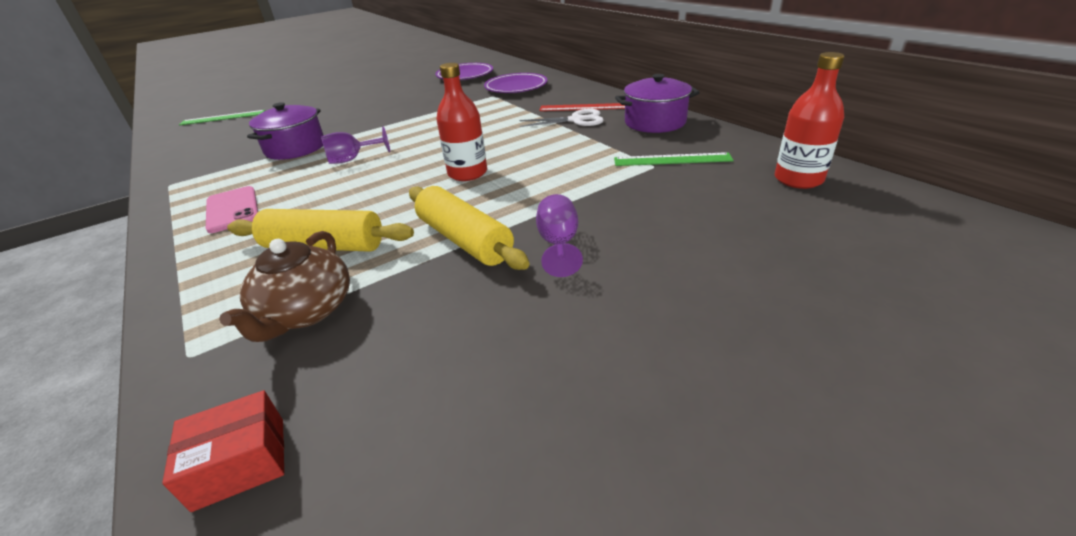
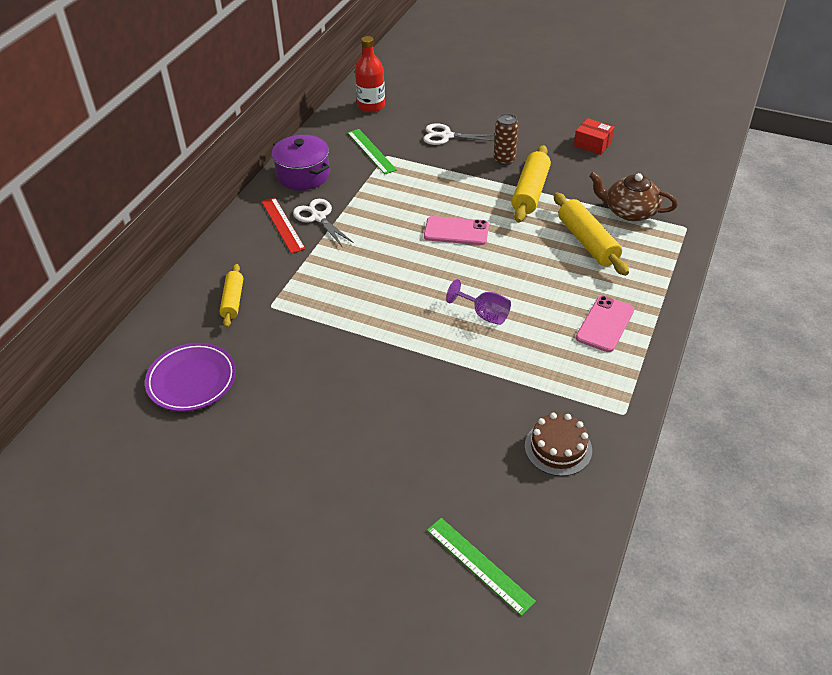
camera: 125 degrees left, 10 degrees up
red box [162,390,284,512] -> red box moved to [574,118,614,155]
brown teapot [219,231,350,342] -> brown teapot turned 135 degrees counterclockwise [589,172,678,221]
purple pot [247,102,324,160] -> none
red bottle [436,63,487,181] -> pink phone [424,216,489,245]
purple plate [484,73,547,93] -> yellow rolling pin [220,264,243,328]
purple goblet [536,194,583,277] -> brown can [494,113,519,165]
none -> white scissors [423,123,495,145]
none -> brown cake [525,413,592,476]

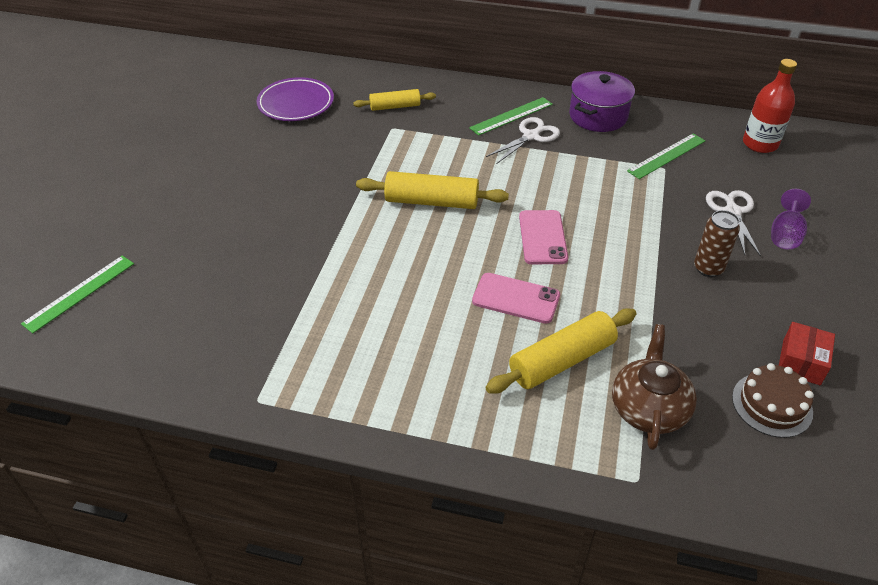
camera: 80 degrees right, 0 degrees up
red ruler [261,197,305,254] -> green ruler [469,97,553,136]
purple goblet [446,279,511,325] -> purple goblet moved to [771,189,811,249]
yellow rolling pin [511,145,551,223] -> yellow rolling pin moved to [356,171,509,209]
brown cake [525,413,592,476] -> brown cake moved to [732,363,814,438]
pink phone [576,296,634,352] -> pink phone moved to [472,273,560,324]

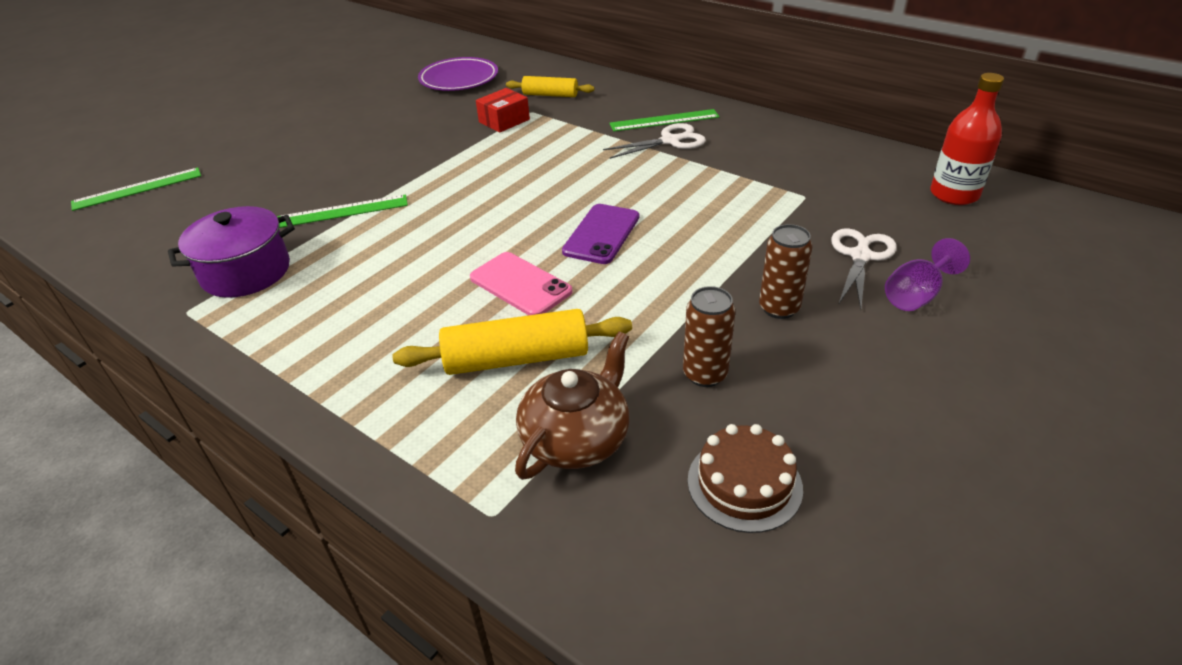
camera: 25 degrees right, 5 degrees down
yellow rolling pin [356,171,509,209] -> none
pink phone [519,210,568,264] -> purple phone [562,204,639,264]
purple pot [569,71,635,132] -> purple pot moved to [168,206,295,298]
green ruler [627,134,705,179] -> green ruler moved to [278,194,408,228]
red box [779,322,835,385] -> red box moved to [476,88,530,133]
none -> brown can [683,286,735,387]

